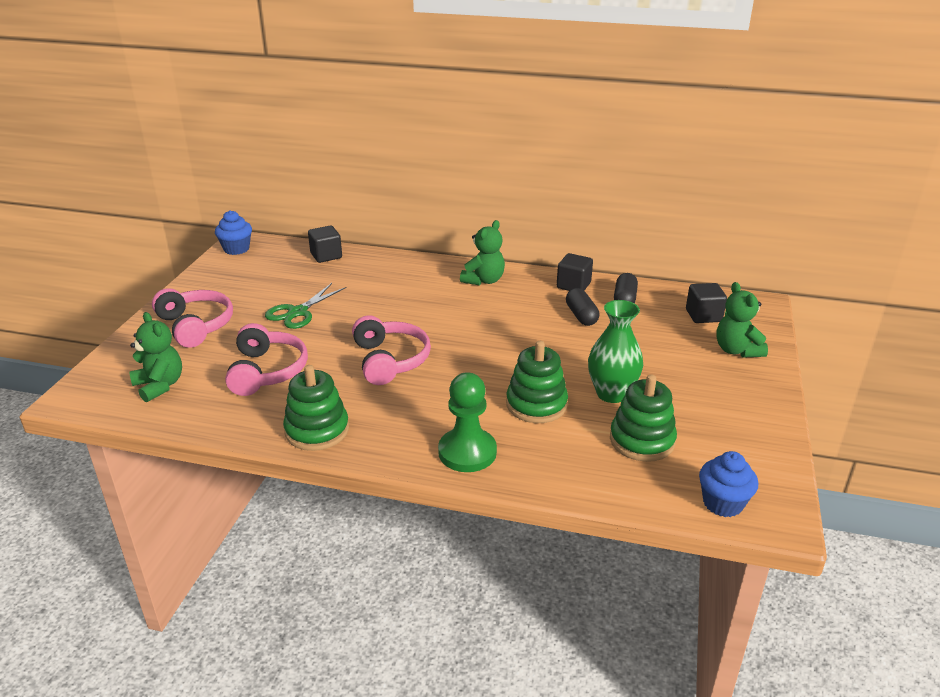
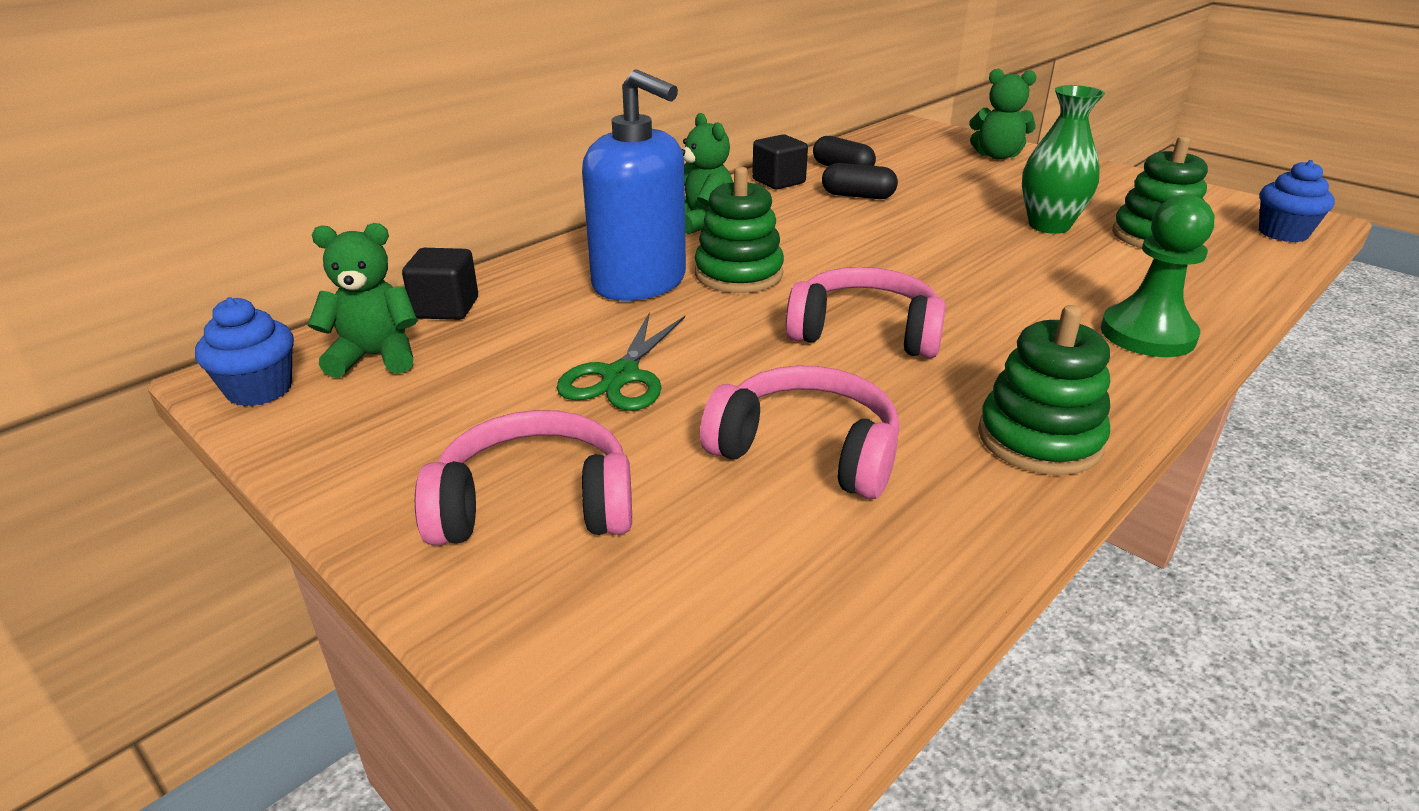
camera: 60 degrees left, 0 degrees up
green teddy bear [129,312,182,402] -> green teddy bear moved to [308,223,418,378]
green scissors [265,283,347,329] -> green scissors turned 45 degrees clockwise [557,312,685,411]
green stacking toy [506,341,568,423] -> green stacking toy moved to [695,167,784,293]
black cube [686,283,727,323] -> none
none -> blue soap dispenser [582,69,686,301]

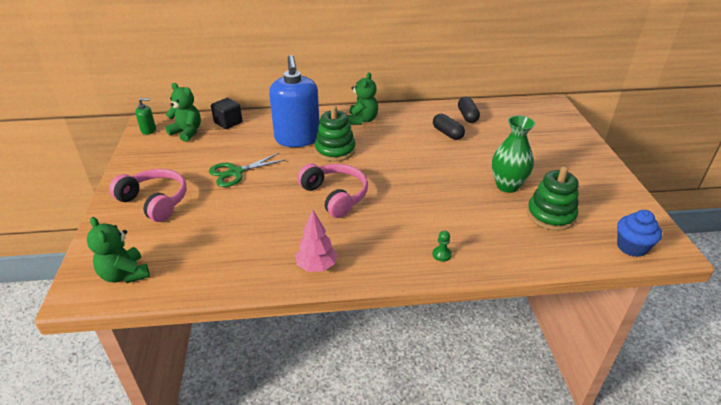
camera: 40 degrees right, 5 degrees up
blue cupcake [195,297,294,406] -> green soap dispenser [135,98,156,135]
pink headphones [700,365,900,499] -> none
black cube [752,134,808,189] -> none
green teddy bear [969,69,1037,160] -> green teddy bear moved to [87,217,150,283]
green stacking toy [978,305,1110,475] -> pink tree [295,210,337,272]
green pawn [1101,195,1214,357] -> green pawn [432,231,452,262], size x0.41

